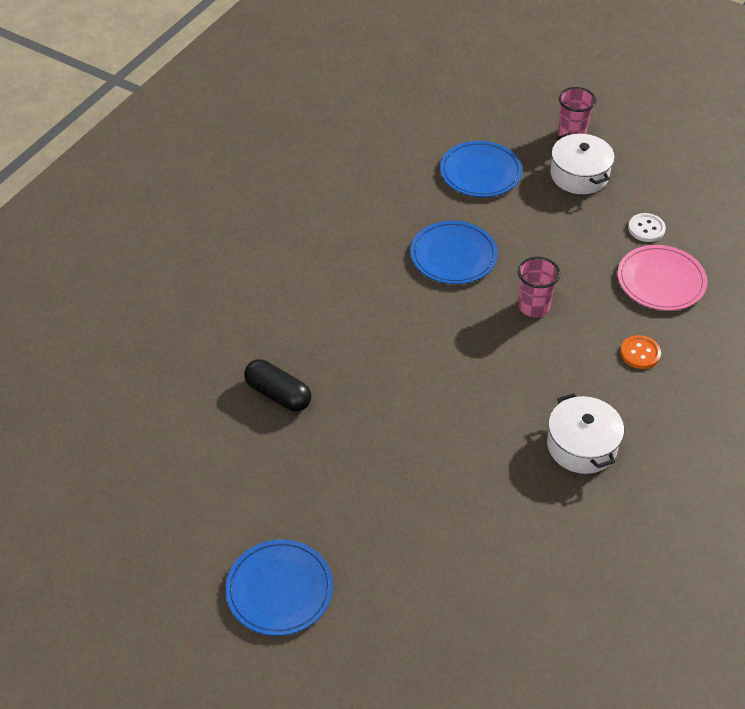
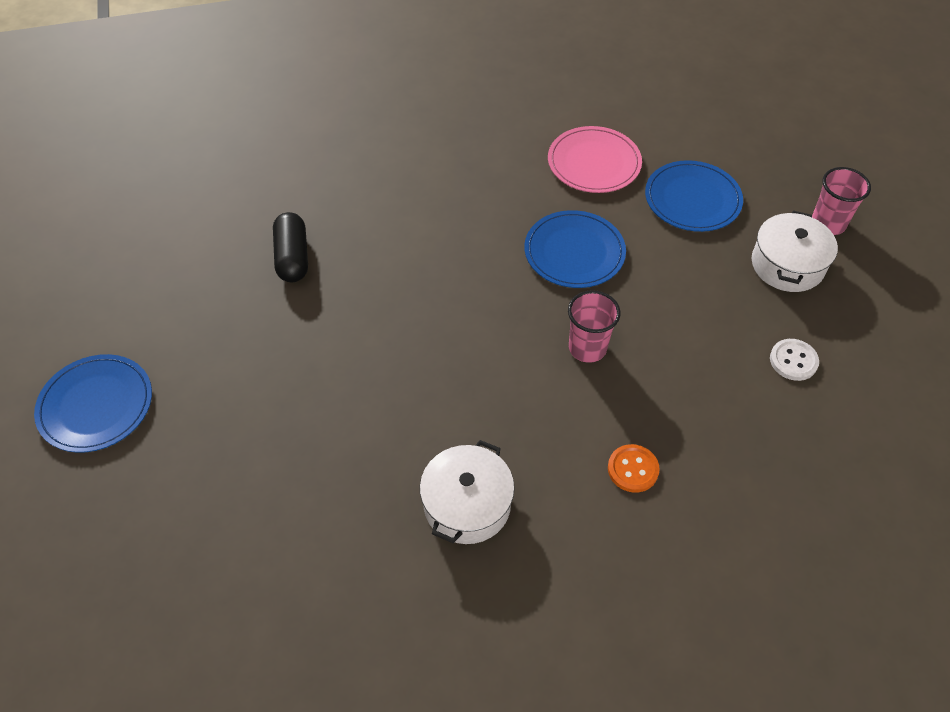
camera: 45 degrees right, 5 degrees up
pink plate [617,245,707,311] -> pink plate moved to [548,126,642,193]

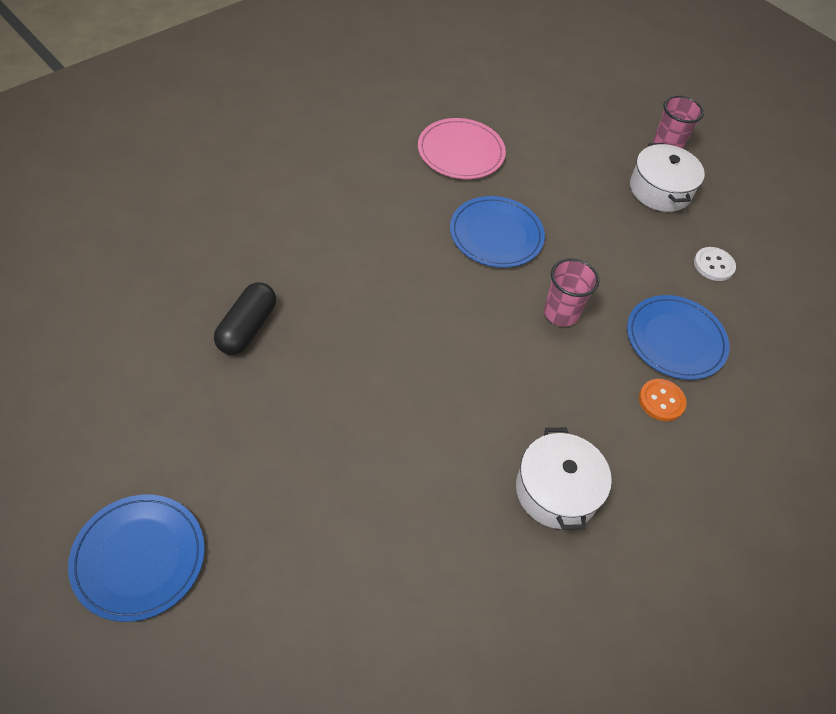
camera: 35 degrees left, 0 degrees up
black capsule [273,212,308,282] -> black capsule turned 60 degrees clockwise [214,282,276,355]
blue plate [645,160,743,232] -> blue plate moved to [627,295,730,380]

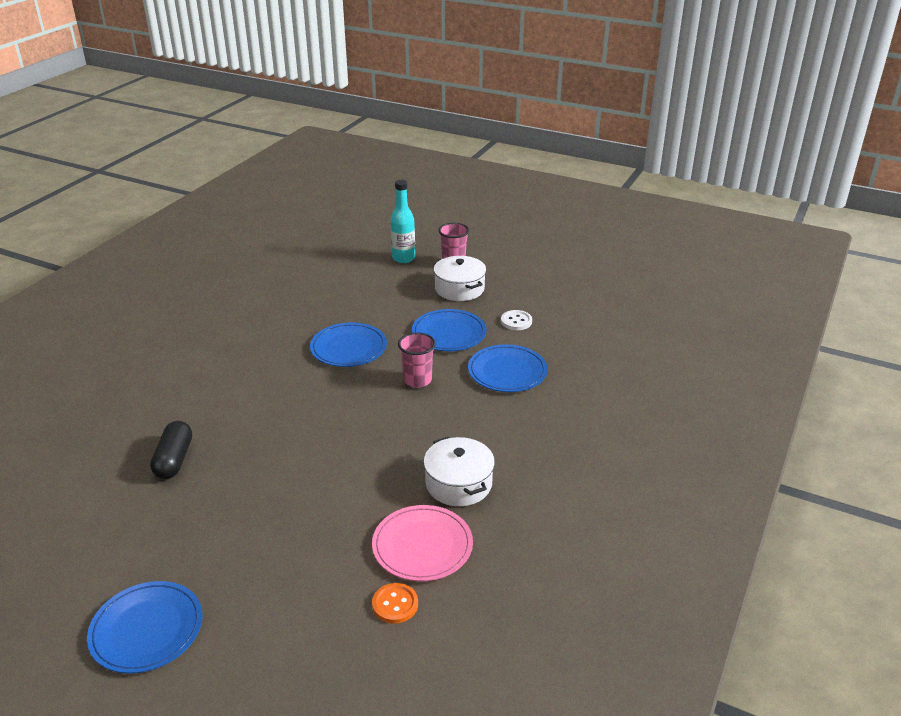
camera: 15 degrees left, 20 degrees down
pink plate [418,118,506,179] -> pink plate moved to [372,505,473,581]
orange button [639,379,687,421] -> orange button moved to [372,583,418,624]
none -> turquoise bottle [391,180,415,263]
none -> blue plate [412,309,487,351]

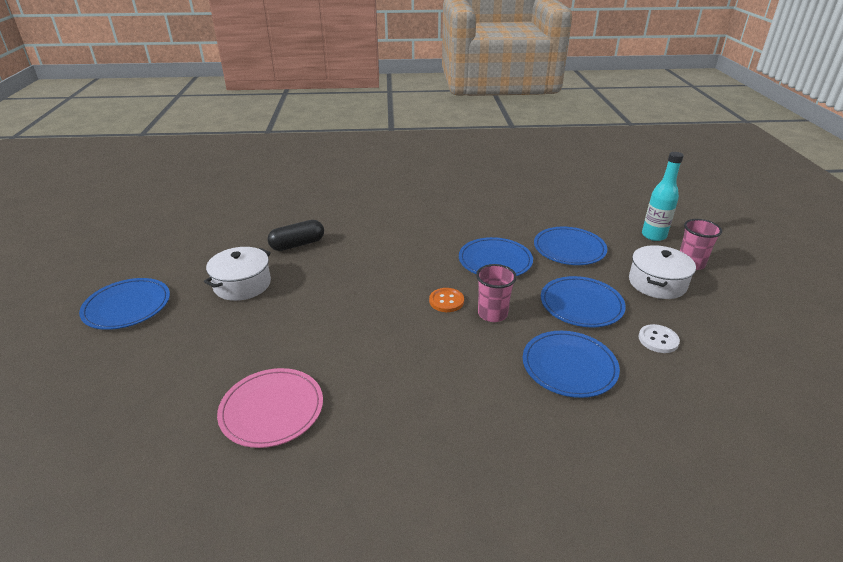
camera: 60 degrees right, 0 degrees up
orange button [372,583,418,624] -> orange button moved to [429,288,464,312]
white pot [423,436,495,506] -> white pot moved to [204,247,271,301]
none -> blue plate [534,227,607,265]

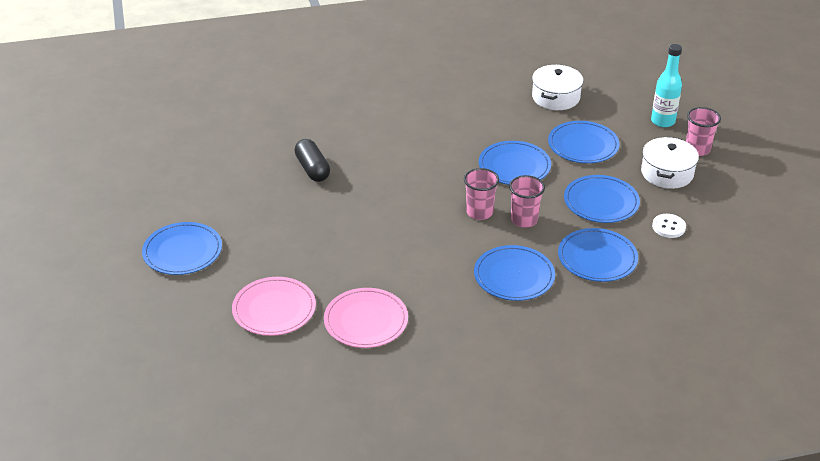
camera: 10 degrees left, 5 degrees up
white pot [204,247,271,301] -> white pot moved to [532,65,583,110]
black capsule [267,220,324,251] -> black capsule turned 75 degrees counterclockwise [294,139,330,182]
orange button [429,288,464,312] -> pink cup [464,168,499,220]
none -> pink plate [232,277,316,336]
none -> blue plate [474,245,555,301]

